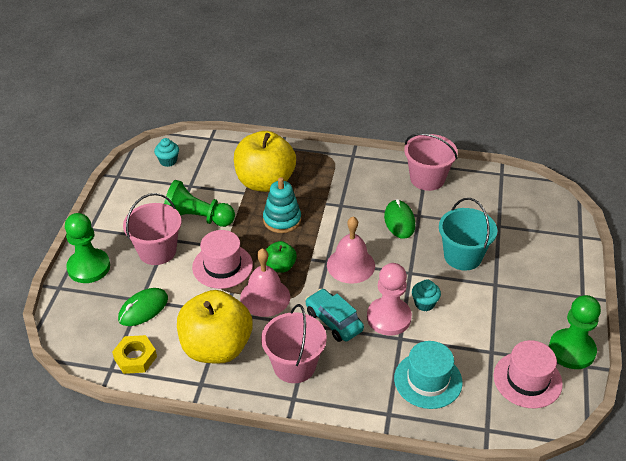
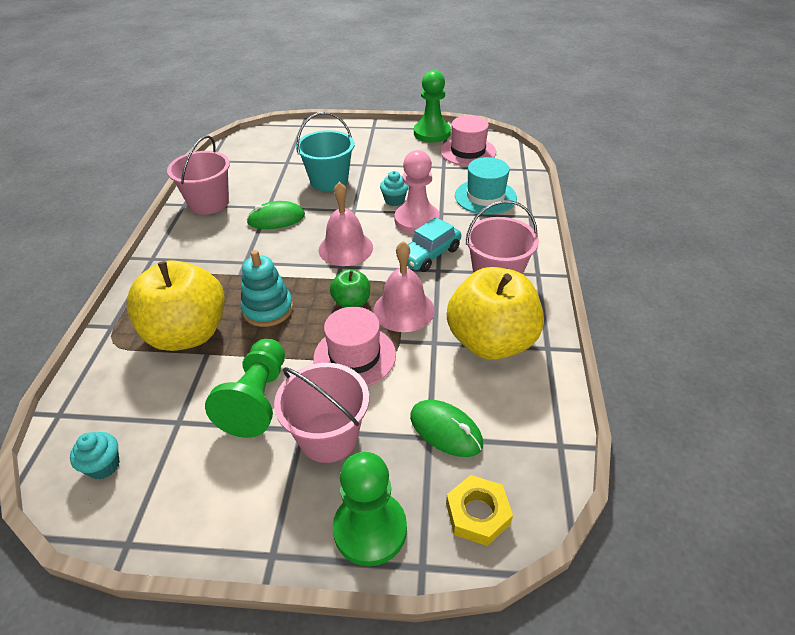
camera: 95 degrees left, 0 degrees up
yellow nut [112,335,157,374] -> yellow nut moved to [446,475,513,546]

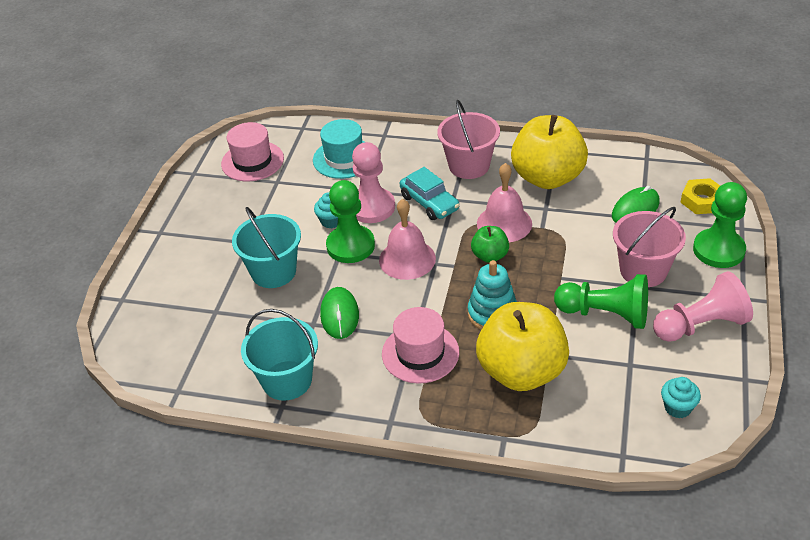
camera: 80 degrees left, 0 degrees up
pink bucket [167,135,230,215] -> turquoise bucket [241,309,318,401]
pink hat [313,307,396,386] -> pink hat moved to [382,307,459,384]
green pawn [414,70,451,143] -> green pawn moved to [326,180,375,263]
none -> pink pawn [653,271,753,342]

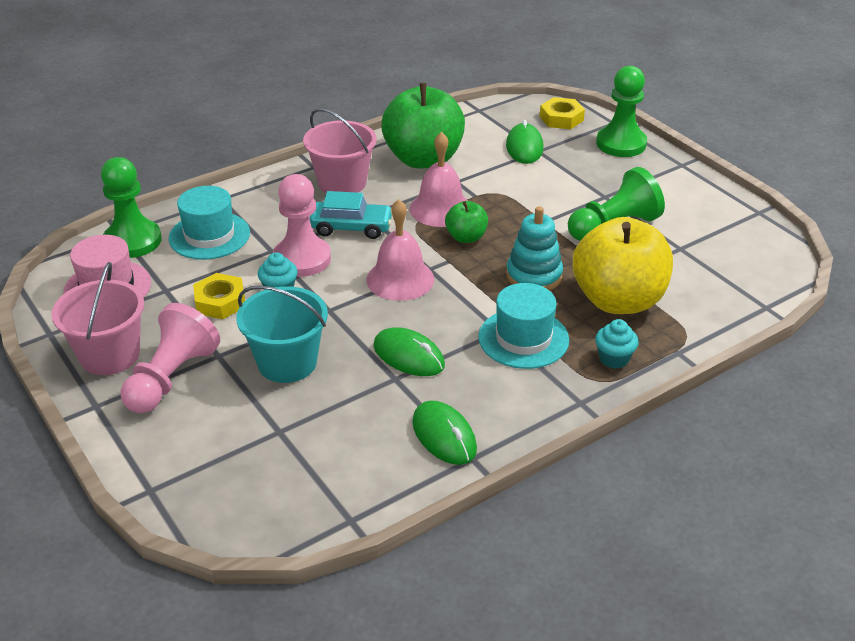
camera: 50 degrees left, 5 degrees down
turquoise bucket [241,309,318,401] -> green mouse [412,401,477,465]
green pawn [326,180,375,263] -> green pawn moved to [101,157,162,258]
pink hat [382,307,459,384] -> turquoise hat [478,283,569,369]
yellow apple [511,115,588,189] -> green apple [381,83,465,168]
pink bucket [613,207,686,287] -> pink bucket moved to [52,262,144,375]
pink pawn [653,271,753,342] -> pink pawn moved to [121,303,220,413]
turquoise cupcake [661,377,701,418] -> turquoise cupcake moved to [595,319,638,369]
none -> yellow nut [193,273,245,319]

